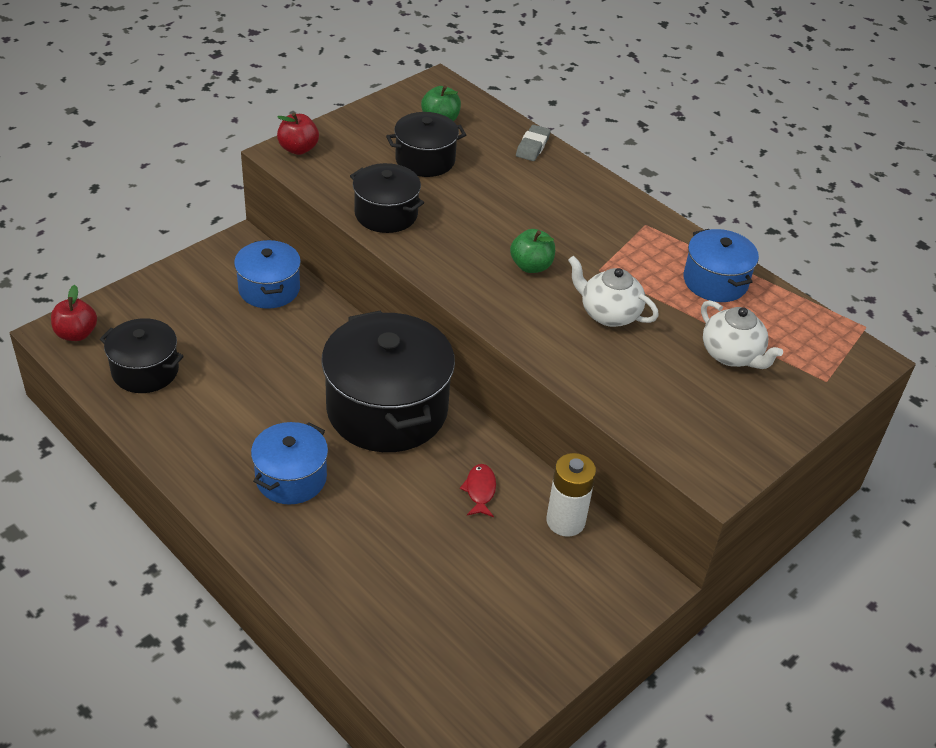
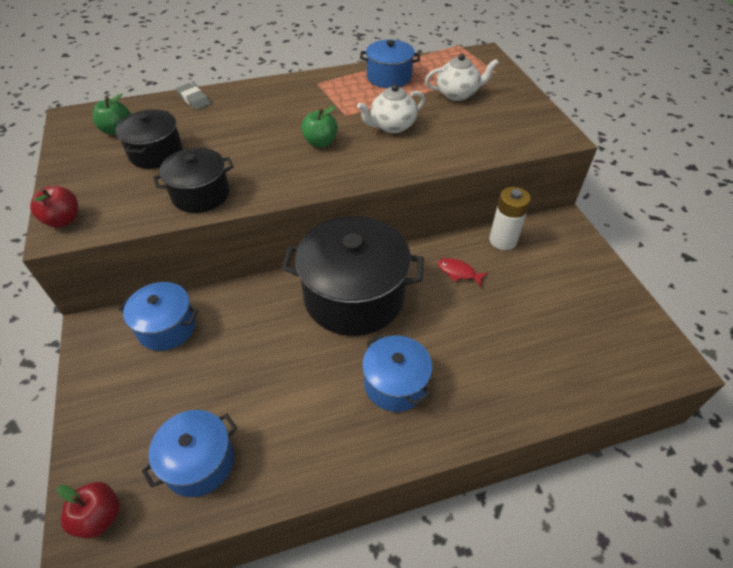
camera: 60 degrees left, 5 degrees up
black pot [100,318,184,393] -> blue pot [142,410,237,497]

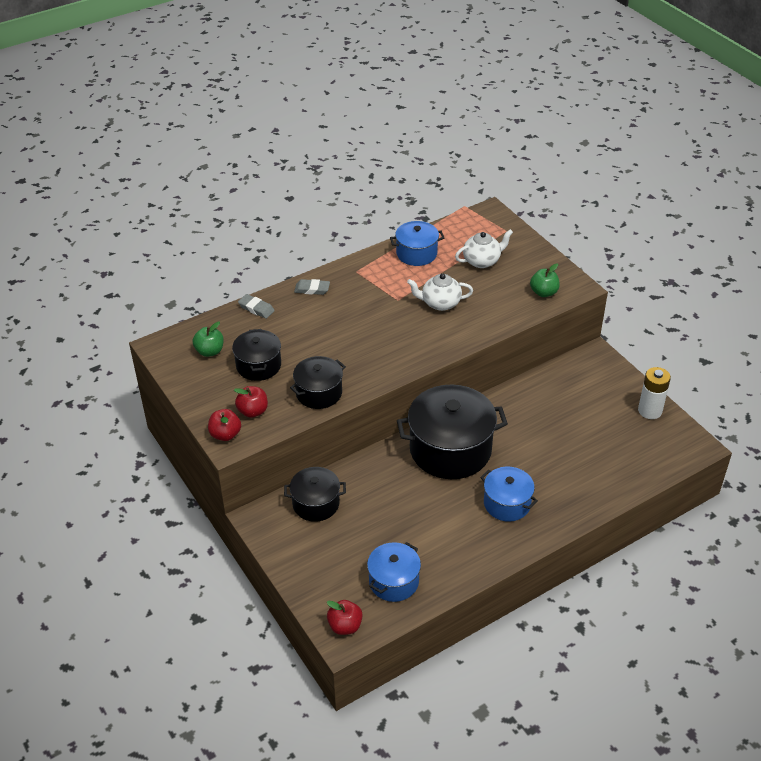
camera: 15 degrees left, 5 degrees down
blue pot [119,282,198,351] -> black pot [284,467,346,522]
green apple [301,105,338,147] -> green apple moved to [530,263,560,297]
white teapot [357,84,425,133] -> white teapot turned 45 degrees clockwise [407,274,473,311]
red fish [438,258,488,286] -> none
white battery [489,187,531,250] -> white battery moved to [638,367,671,419]
none -> red apple [234,386,268,418]
none -> grey eraser [294,279,330,295]

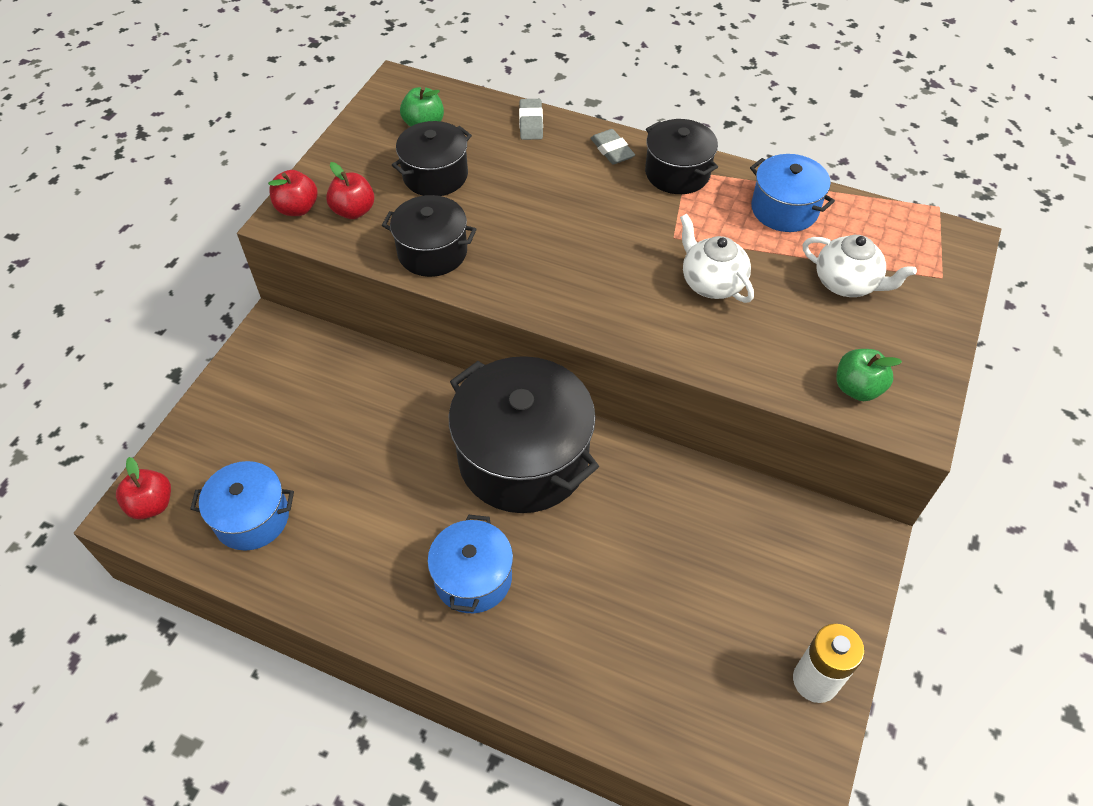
camera: 55 degrees right, 10 degrees up
black pot [284,467,346,522] -> black pot moved to [645,119,718,194]

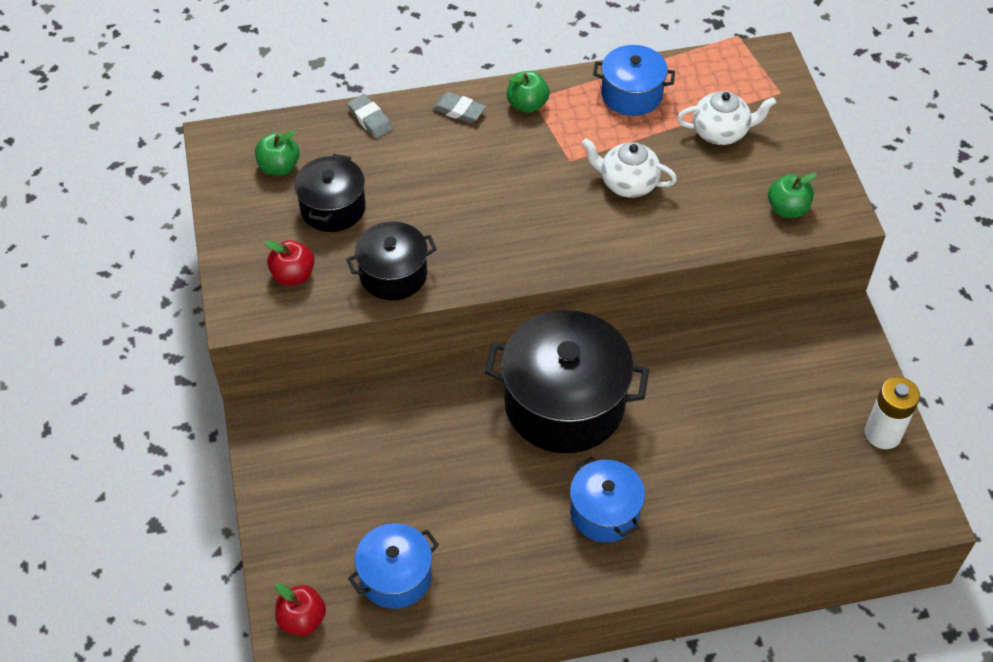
camera: 35 degrees left, 0 degrees up
red apple [268,170,318,216] -> none
black pot [645,119,718,194] -> green apple [507,71,549,113]

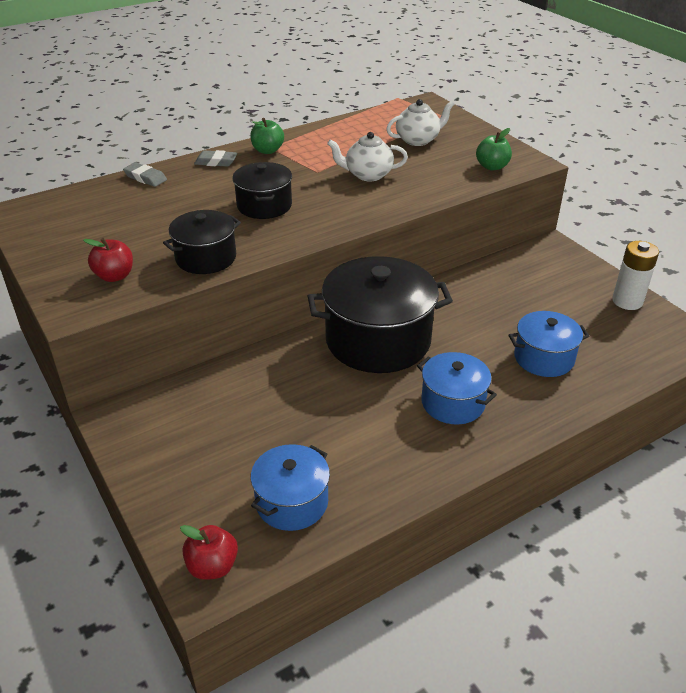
camera: 20 degrees left, 15 degrees down
green apple [255,130,299,176] -> none
black pot [294,154,366,232] -> black pot moved to [232,162,292,219]
blue pot [593,45,675,116] -> blue pot moved to [509,311,589,377]

